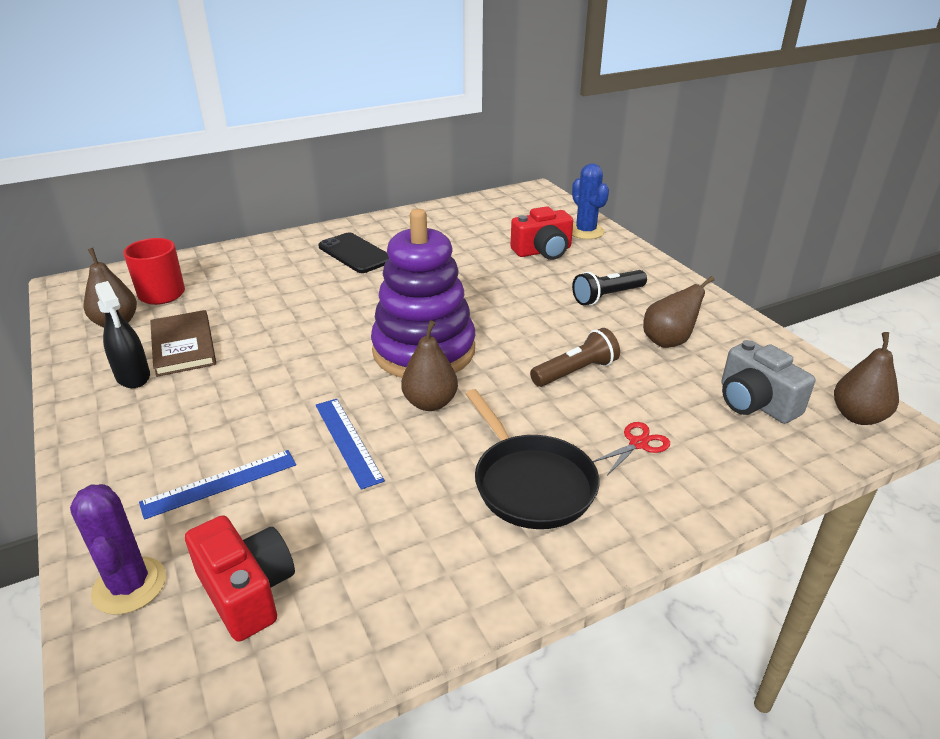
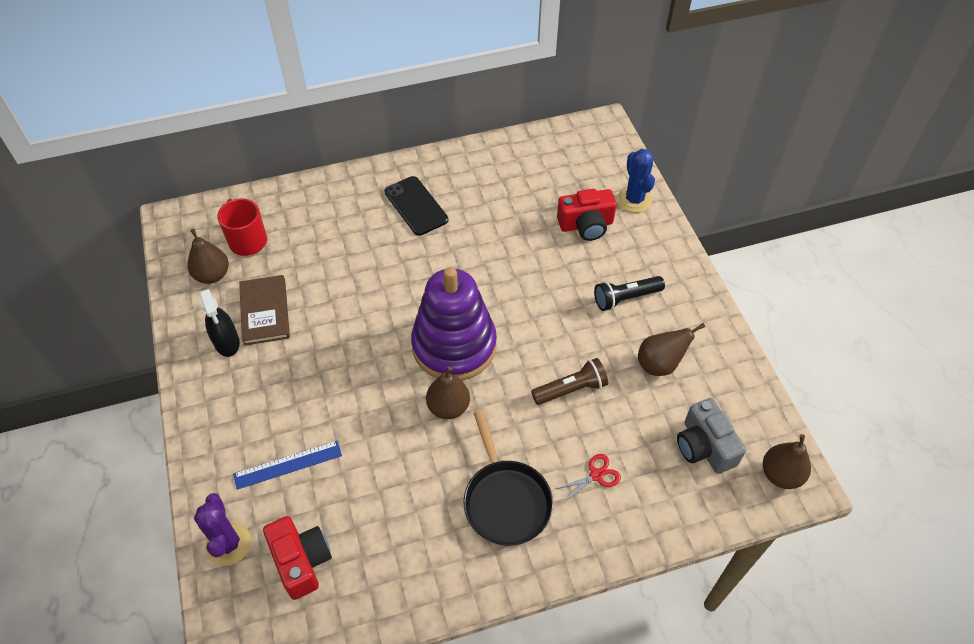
camera: 10 degrees right, 20 degrees up
blue ruler [316,399,385,490] -> none

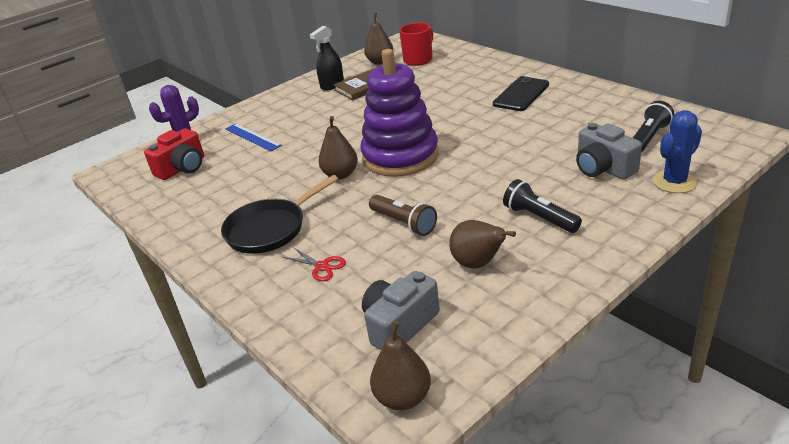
camera: 70 degrees right, 20 degrees down
red camera [557,189,617,241] -> grey camera [576,123,642,180]
none -> black flashlight [633,101,674,152]

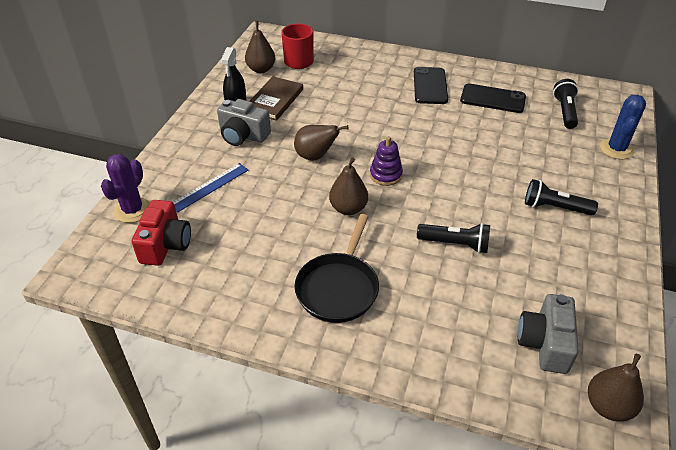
camera: 35 degrees left, 10 degrees up
blue ruler [225,124,282,152] -> blue ruler turned 60 degrees counterclockwise [173,163,248,212]
red scissors [283,247,346,281] -> none
purple stacking toy [360,49,439,177] -> purple stacking toy [370,136,403,186], size x0.44
brown flashlight [369,195,437,236] -> black flashlight [417,223,490,253]
brown pear [449,220,516,269] -> brown pear moved to [294,125,349,160]
grey camera [576,123,642,180] -> grey camera moved to [217,99,271,146]
none -> black phone [460,84,526,113]

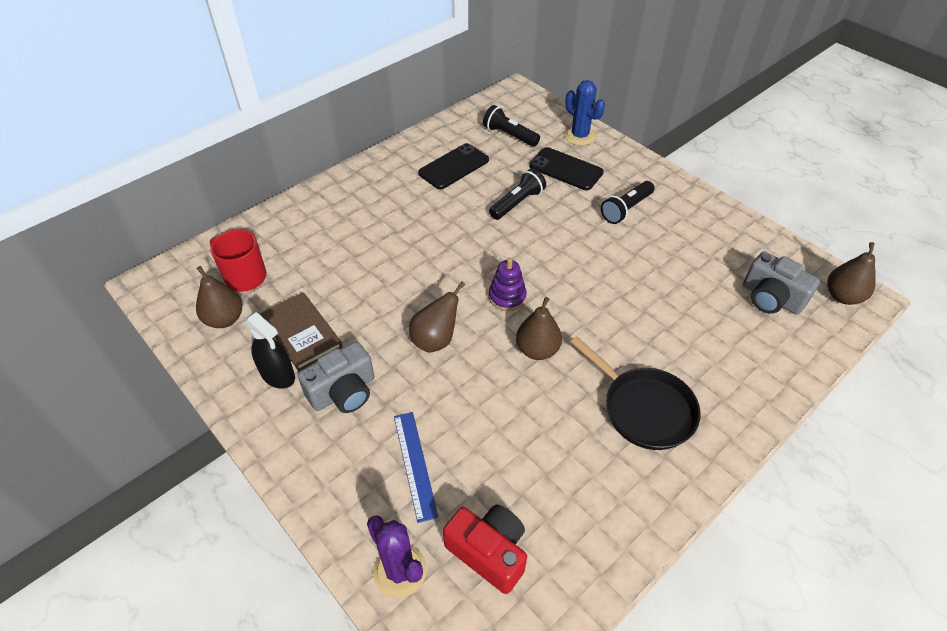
camera: 60 degrees left, 5 degrees up
black phone [414,67,448,104] -> black phone moved to [529,147,604,190]
black flashlight [417,223,490,253] -> black flashlight moved to [489,168,546,220]

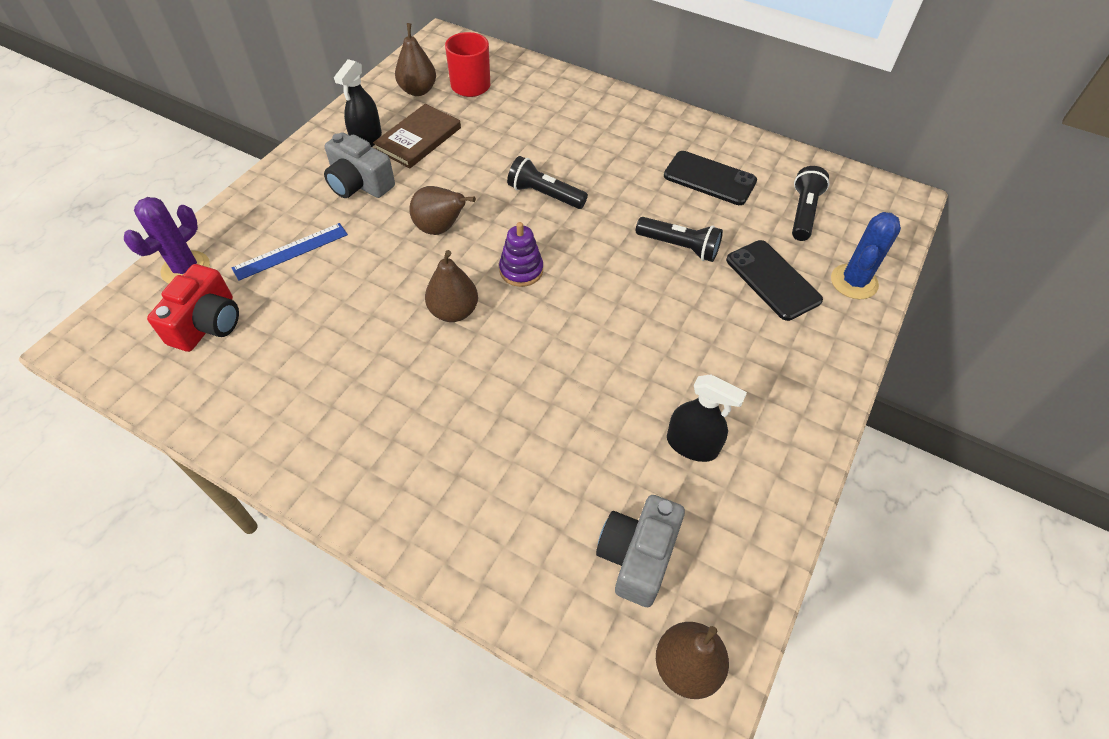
camera: 70 degrees right, 5 degrees up
black phone [529,147,604,190] -> black phone turned 45 degrees counterclockwise [726,240,823,321]
black pan [571,336,701,450] -> none
black flashlight [601,181,655,224] -> black flashlight moved to [507,156,588,209]
none -> black spray bottle [667,374,747,462]

